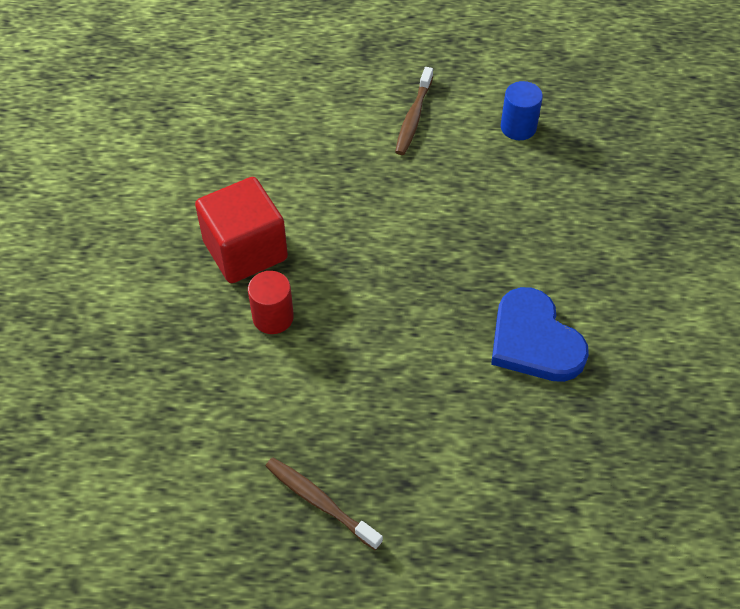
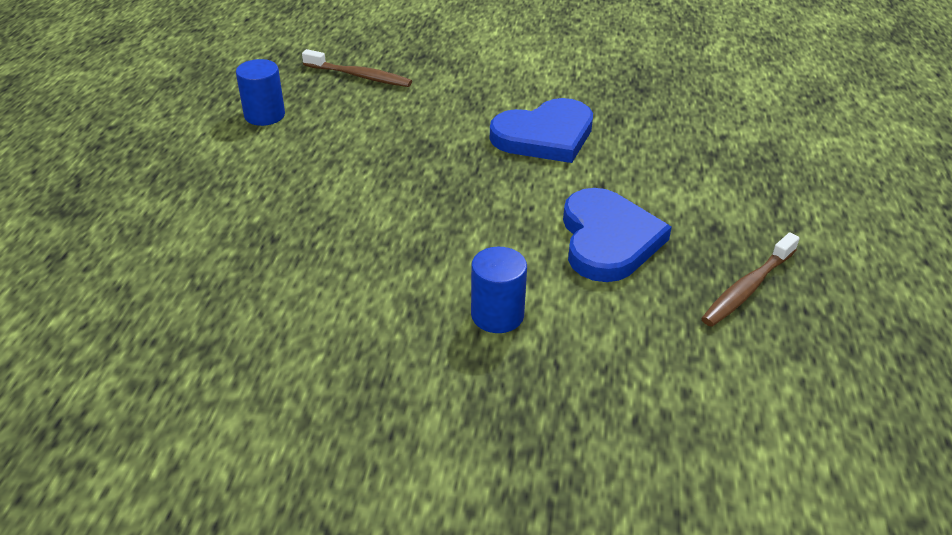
camera: 85 degrees left, 15 degrees down
red cube [195,177,288,283] -> none
red cylinder [248,271,294,334] -> blue cylinder [471,247,527,333]
brown toothbrush [395,67,433,155] -> brown toothbrush moved to [302,49,412,87]
none -> blue heart [563,188,672,282]

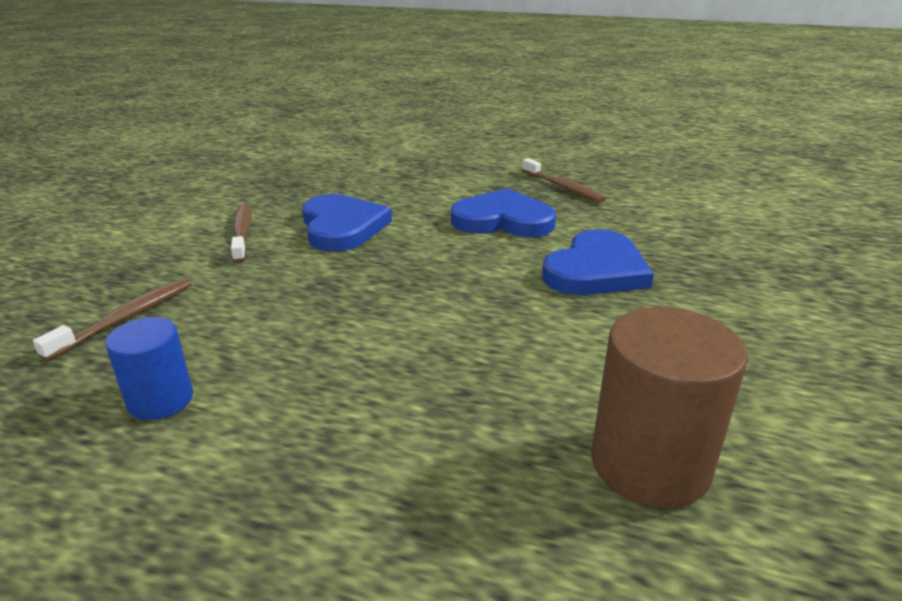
camera: 80 degrees left, 10 degrees down
blue cylinder [471,247,527,333] -> blue heart [542,229,654,295]
none -> brown toothbrush [231,204,251,263]
none -> brown cylinder [591,307,748,509]

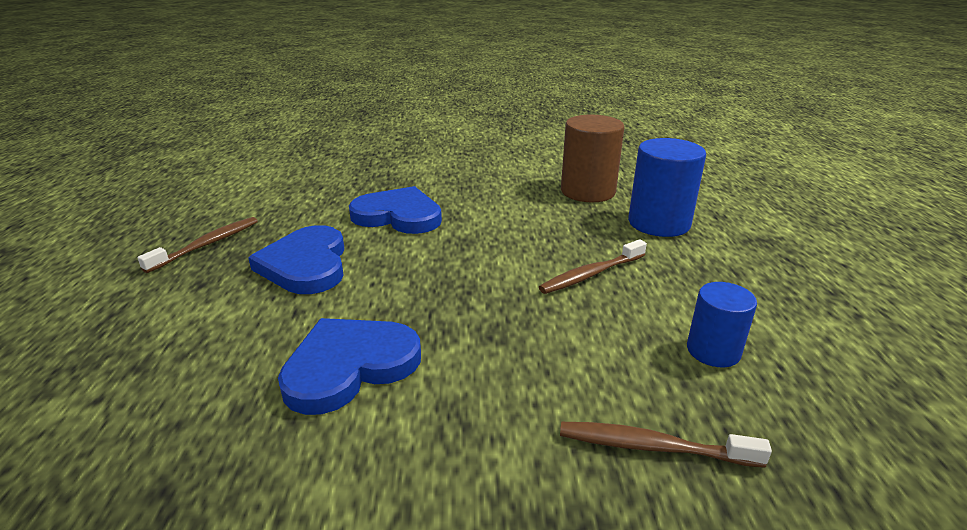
camera: 110 degrees left, 0 degrees up
brown toothbrush [231,204,251,263] -> brown toothbrush moved to [539,239,647,294]
none -> blue cylinder [628,138,706,237]

